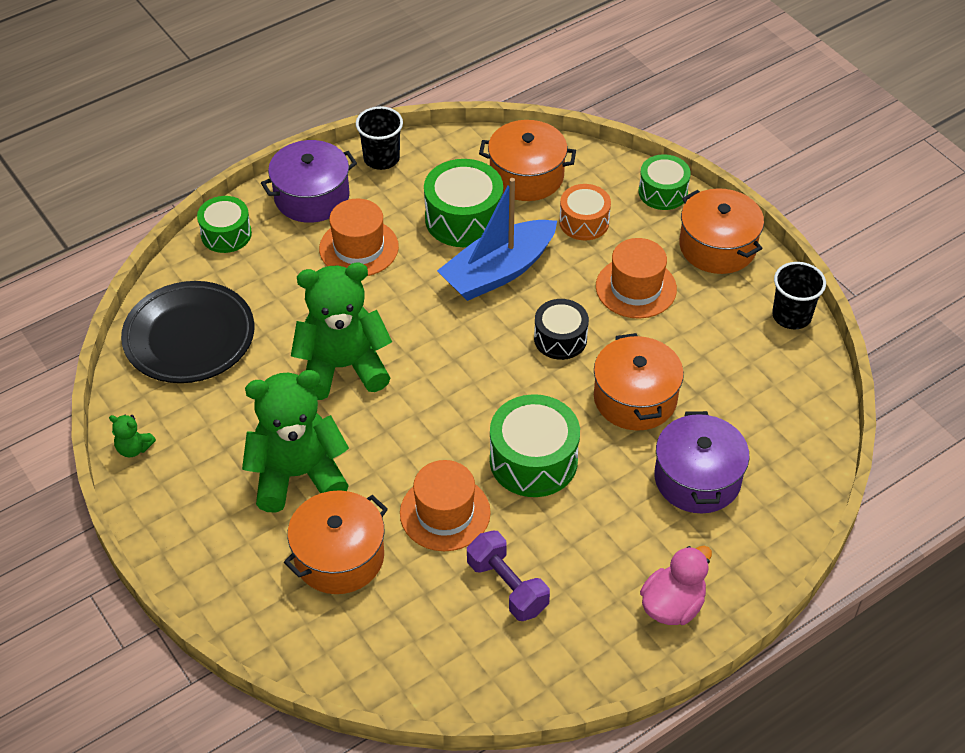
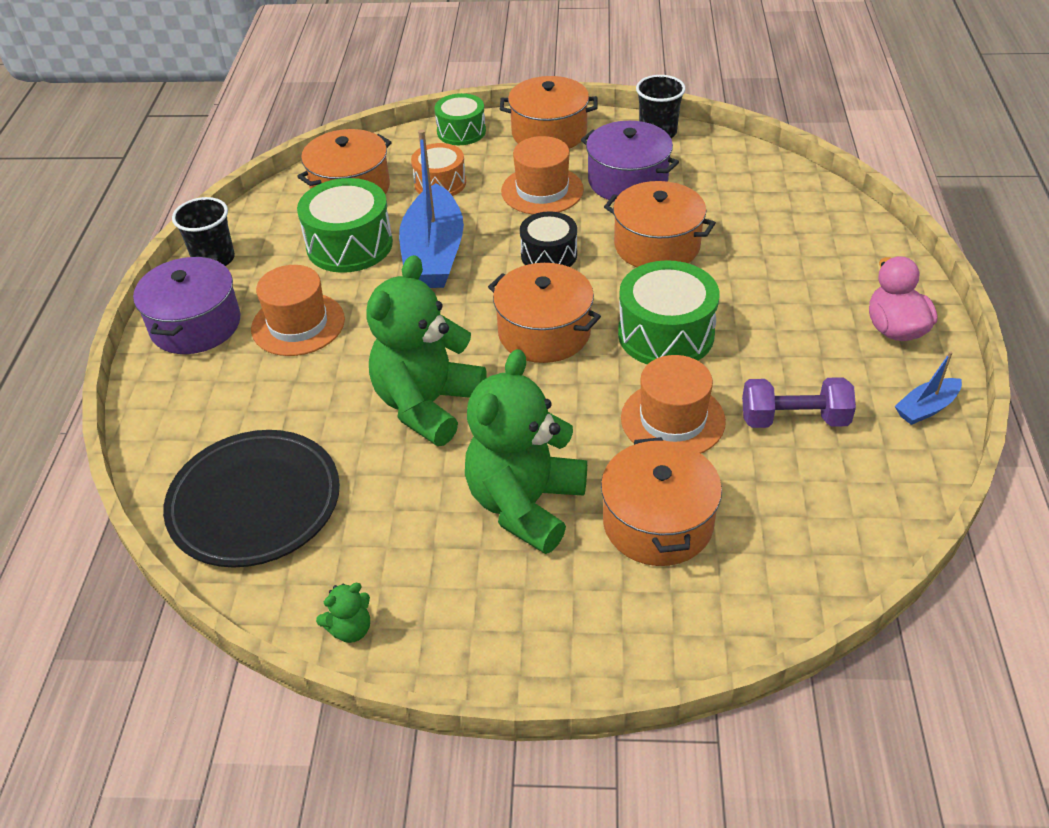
camera: 50 degrees left, 5 degrees down
green drum [197,196,252,253] -> none
purple pot [655,411,749,513] -> purple pot moved to [581,121,679,202]
none -> orange pot [488,263,601,363]
none -> blue boat [895,351,962,425]

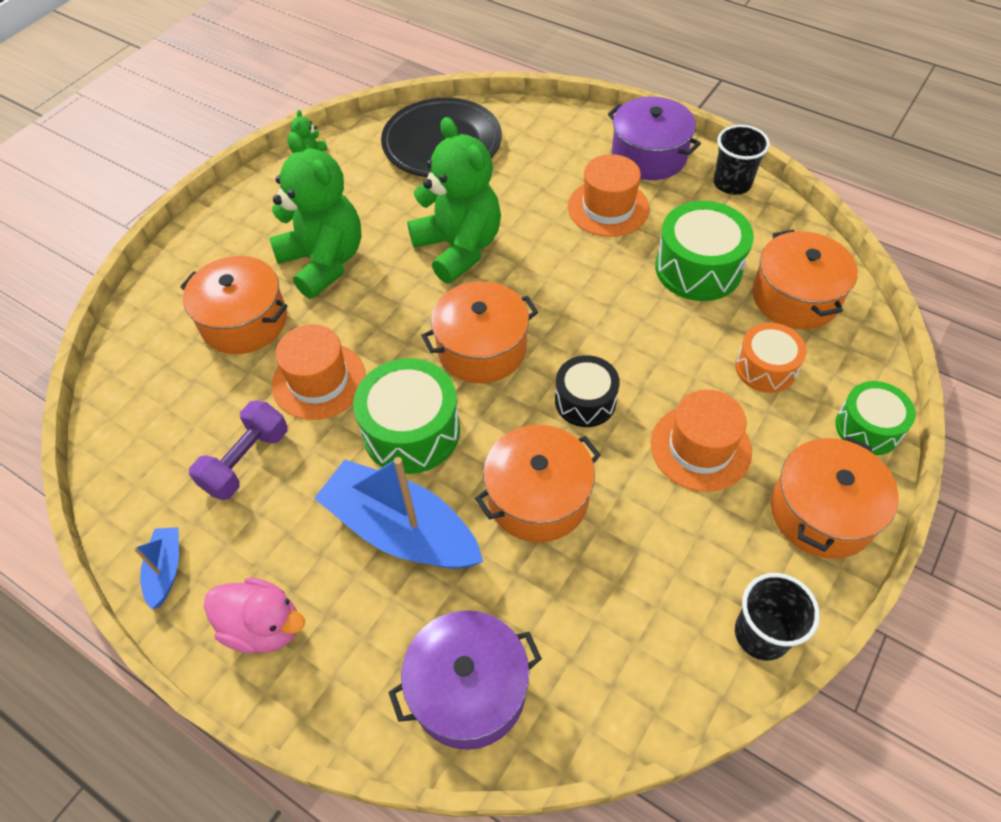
camera: 120 degrees right, 10 degrees up
blue boat [399,129,464,288] -> blue boat moved to [314,457,483,569]
purple pot [581,121,679,202] -> purple pot moved to [388,610,542,750]

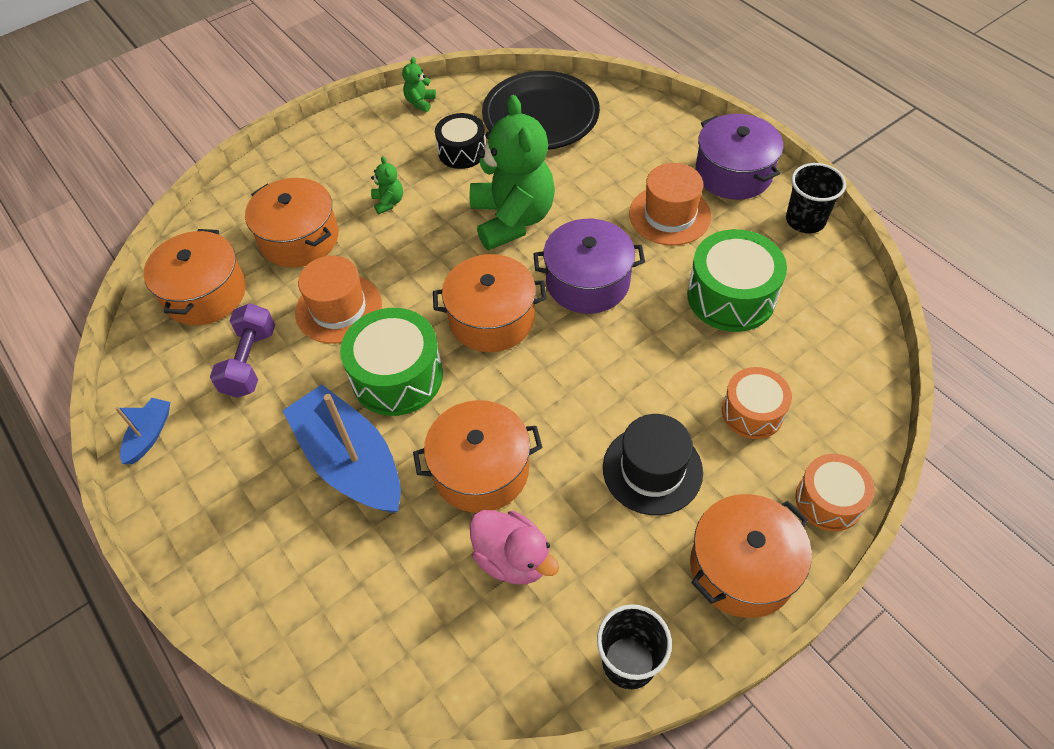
camera: 20 degrees right, 0 degrees up
purple dumbbell [189,400,288,500] -> purple dumbbell turned 45 degrees counterclockwise [210,303,275,398]
pink duck [204,578,305,654] -> pink duck moved to [470,510,559,585]
green teddy bear [269,132,361,299] -> green teddy bear [371,156,403,214], size x0.40
purple pot [388,610,542,750] -> purple pot moved to [533,219,645,314]
black drum [555,355,620,427] -> black drum moved to [435,113,486,169]
orange hat [651,389,752,492] -> black hat [603,414,703,515]
orange pot [752,230,858,330] -> orange pot moved to [143,229,246,325]
green drum [835,381,916,455] -> orange drum [795,454,874,531]

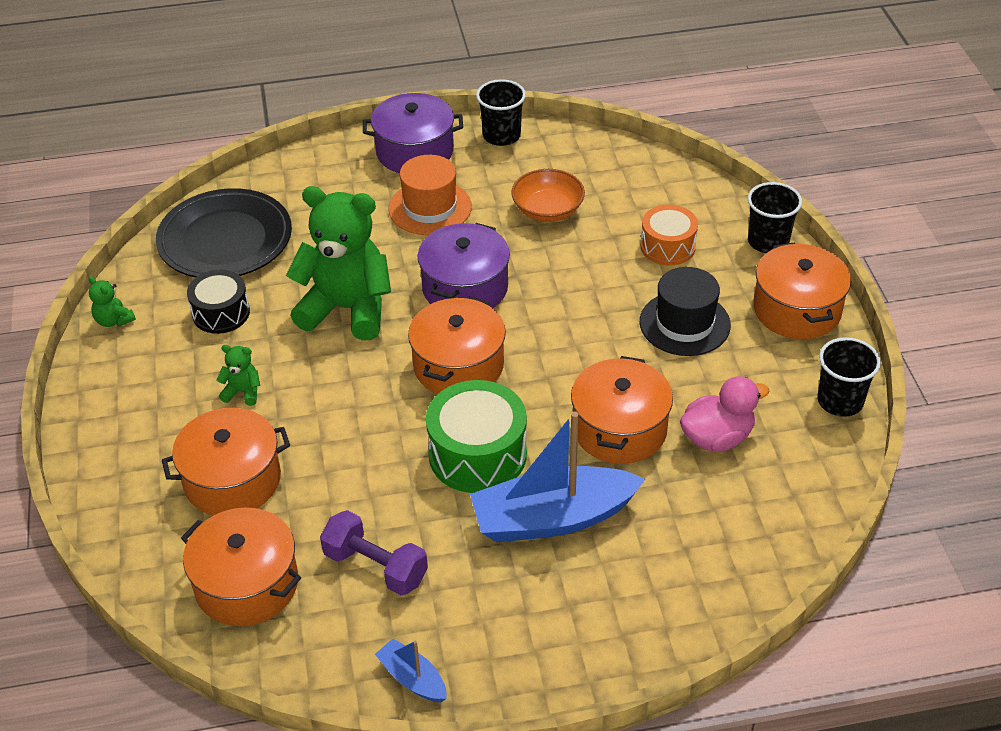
camera: 65 degrees left, 10 degrees down
orange hat [295,256,382,344] -> none
green drum [687,229,787,332] -> orange bowl [511,169,585,222]
orange drum [795,454,874,531] -> black cup [748,182,802,253]

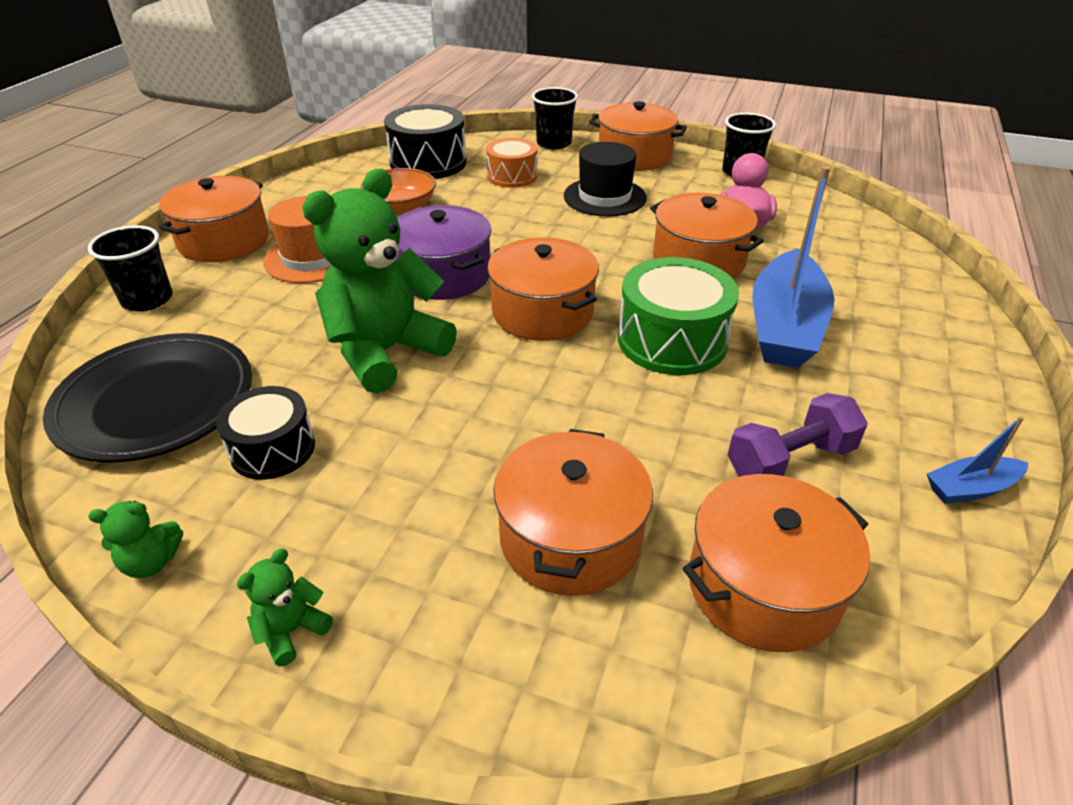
camera: 60 degrees left, 5 degrees down
green teddy bear [216,345,260,406] -> green teddy bear moved to [237,549,333,667]
purple pot [363,93,463,173] -> orange pot [159,176,269,262]
black cup [476,79,526,146] -> black cup moved to [88,225,173,311]
none -> black drum [384,104,467,179]

